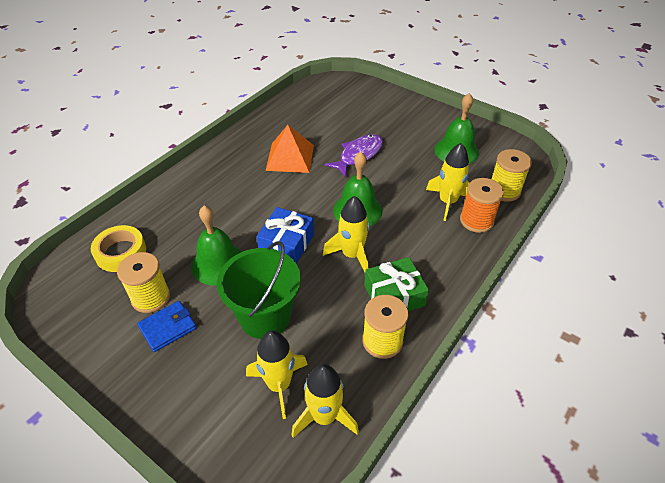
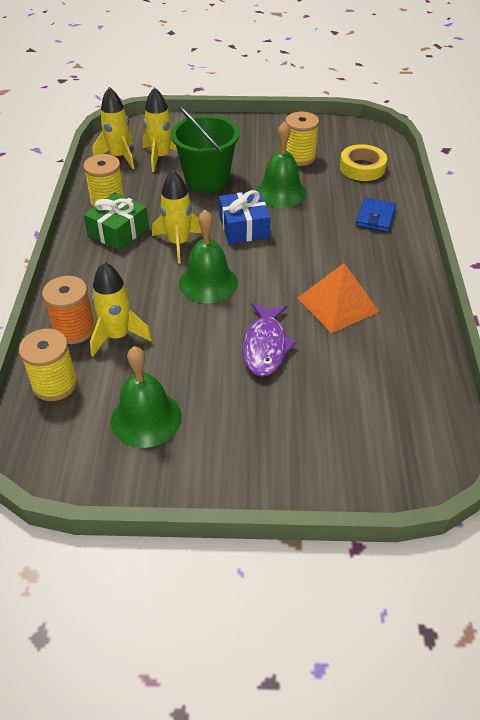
camera: 145 degrees right, 0 degrees up
blue wallet [137,301,197,352] -> blue wallet moved to [356,197,396,232]

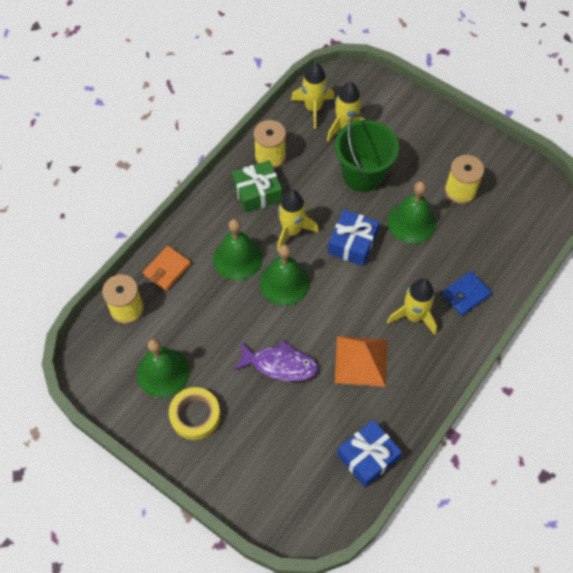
camera: 35 degrees right, 15 degrees up
orange spool [42,276,95,344] -> orange wallet [143,246,191,291]
yellow rocket [90,262,152,357] -> yellow rocket moved to [387,279,437,335]
purple fish [243,303,297,377] -> purple fish turned 120 degrees counterclockwise [234,340,318,382]
yellow tape [340,144,387,181] -> yellow tape moved to [169,387,220,440]
none -> green bell [213,219,263,281]
none -> blue gift [337,420,402,488]

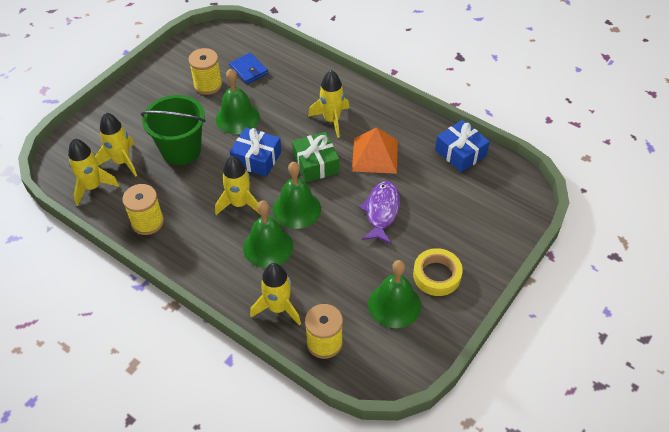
camera: 90 degrees left, 10 degrees down
orange wallet [143,246,191,291] -> yellow rocket [250,263,301,325]
green gift [232,160,282,213] -> green gift moved to [292,132,339,182]
blue wallet [442,271,492,316] -> blue wallet moved to [229,53,268,84]

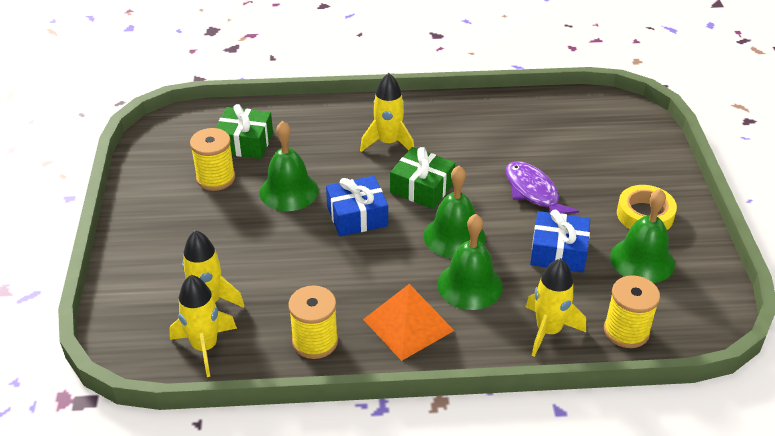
camera: 40 degrees left, 10 degrees down
green bucket [141,95,205,165] -> none
yellow rocket [215,156,260,215] -> none
blue wallet [229,53,268,84] -> green gift [216,104,273,159]
orange pyramid [352,127,398,174] -> orange pyramid moved to [363,284,454,361]
blue gift [435,120,490,172] -> blue gift moved to [530,210,590,272]

